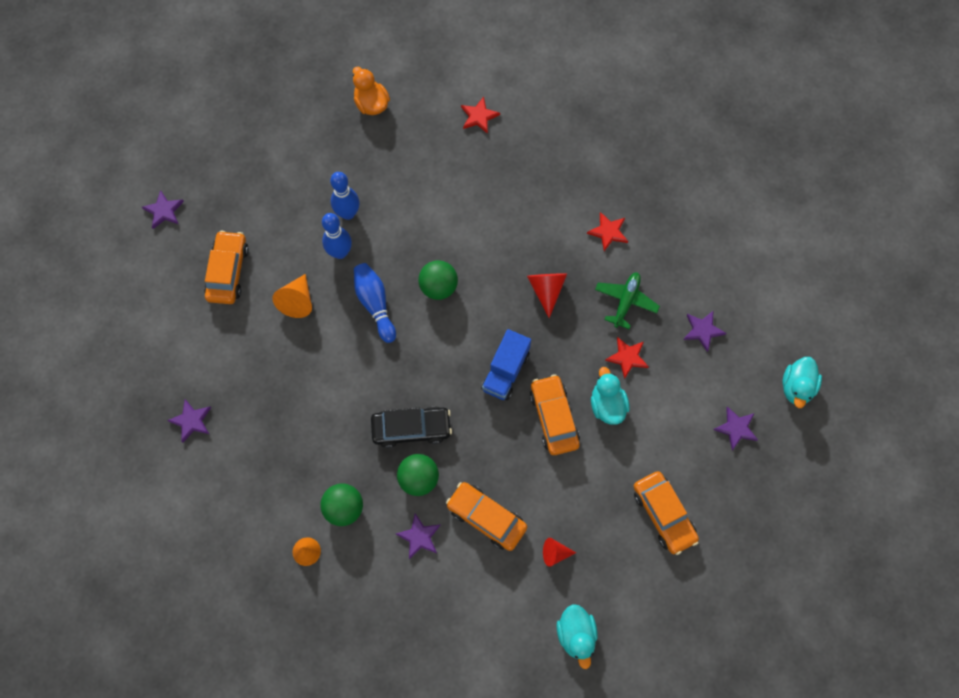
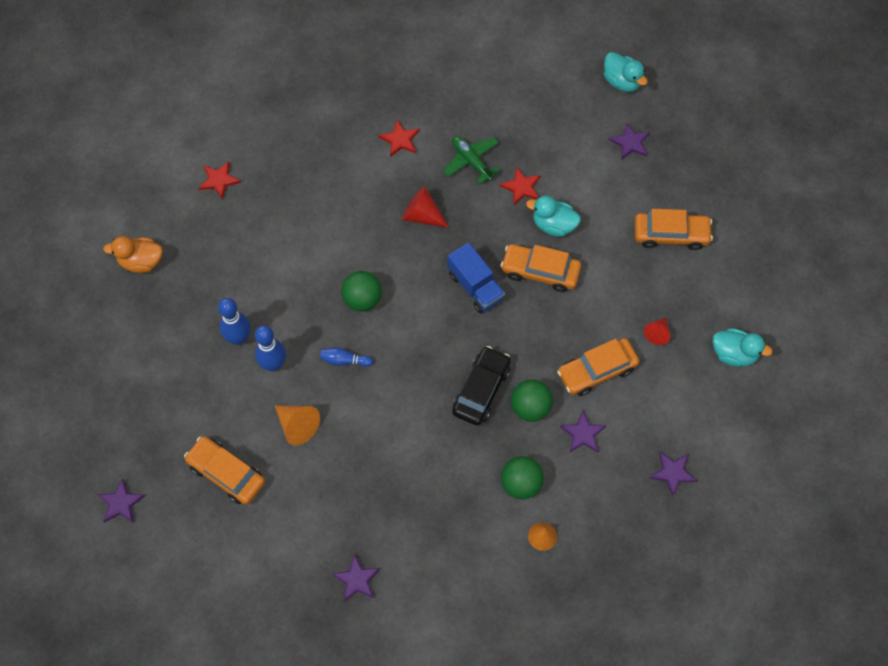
camera: 60 degrees left, 5 degrees down
blue bowling pin [354,263,396,343] -> blue bowling pin [320,347,373,367], size x0.60
purple star [683,311,726,352] -> purple star moved to [650,452,697,496]

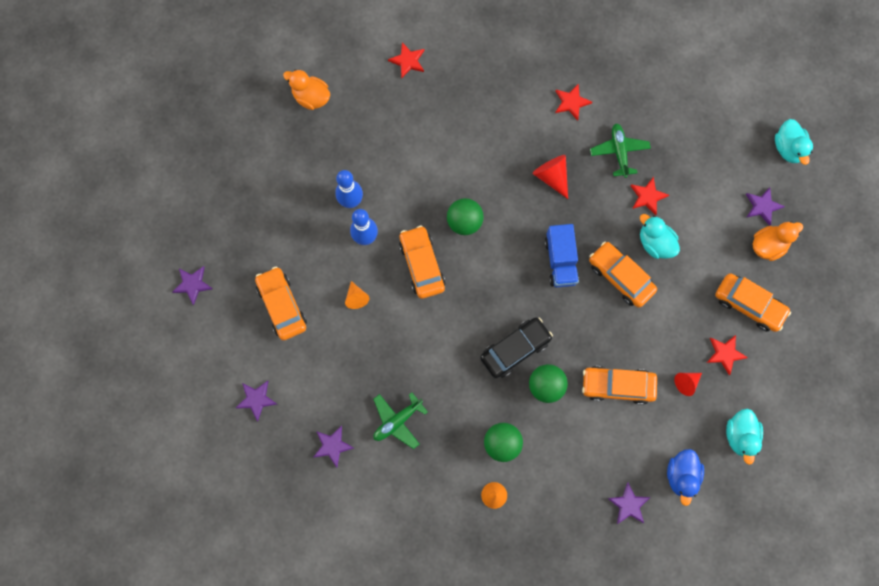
camera: 30 degrees right, 10 degrees up
orange cone [275,405,320,445] -> orange cone [345,281,369,309], size x0.65
blue bowling pin [320,347,373,367] -> orange car [399,225,445,299]
purple star [560,410,606,452] -> purple star moved to [236,381,277,421]
turquoise duck [713,328,773,367] -> turquoise duck turned 45 degrees clockwise [726,408,763,465]
none -> green plane [373,392,428,449]
none -> blue duck [667,449,704,506]
none -> red star [707,335,748,375]
none -> orange duck [752,221,803,261]

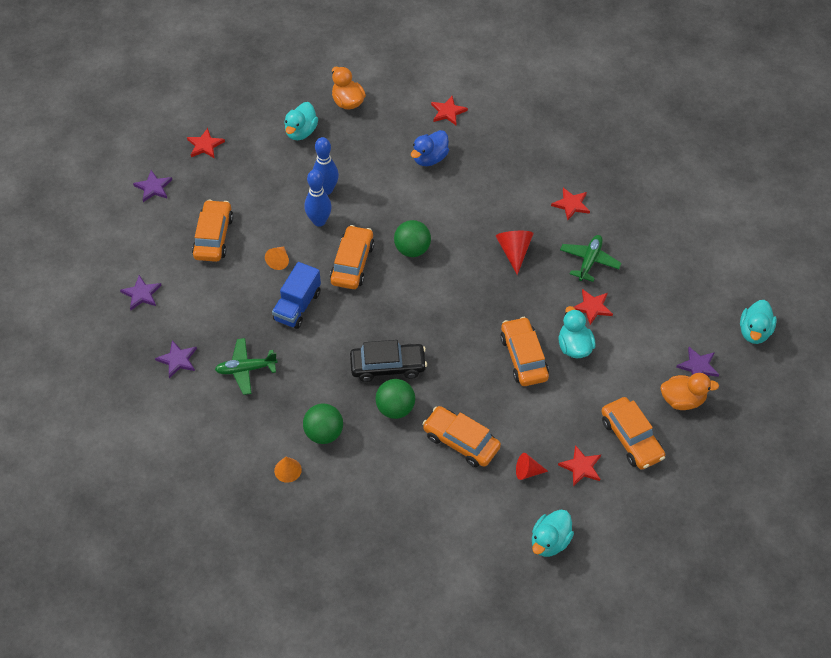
camera: 30 degrees right, 20 degrees down
blue truck [545,224,579,287] -> blue truck moved to [272,262,321,329]
purple star [607,482,650,524] -> none
blue duck [667,449,704,506] -> blue duck moved to [411,130,449,166]
none -> red star [187,128,225,159]
none -> turquoise duck [284,102,318,140]

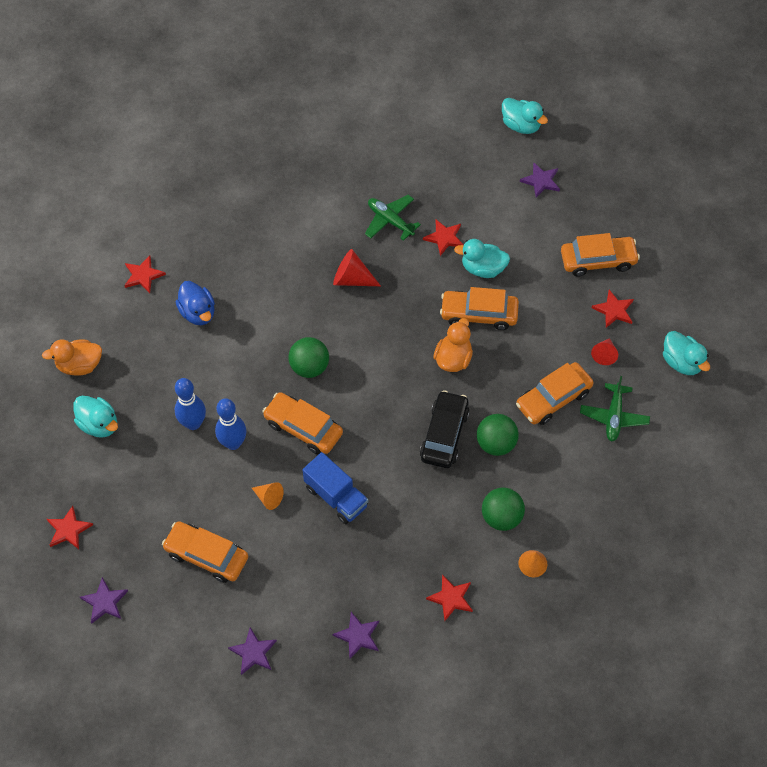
camera: 70 degrees left, 5 degrees up
green plane [215,338,278,395] -> green plane moved to [580,376,650,442]
red star [551,188,590,220] -> red star moved to [426,574,473,621]
orange duck [660,373,719,410] -> orange duck moved to [433,318,473,372]

